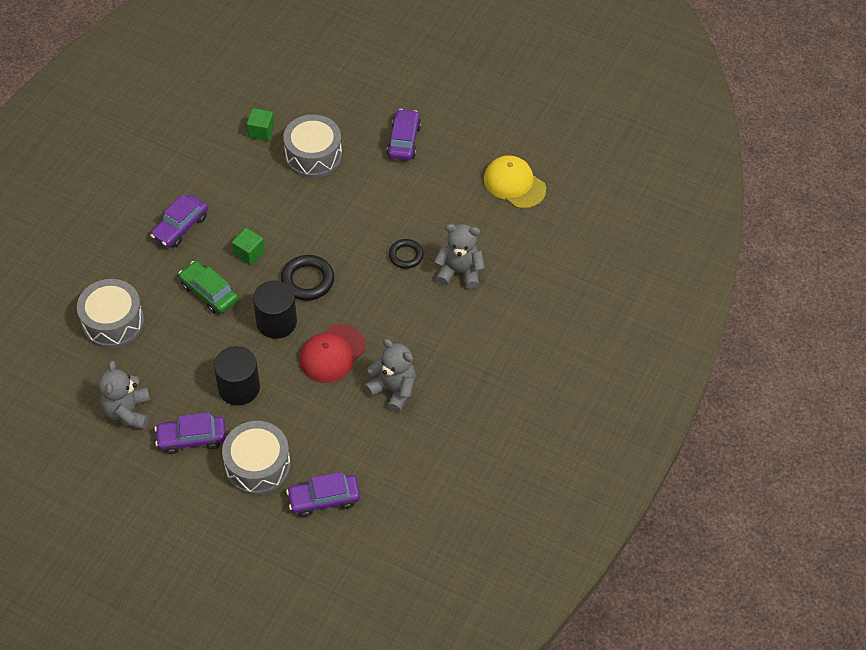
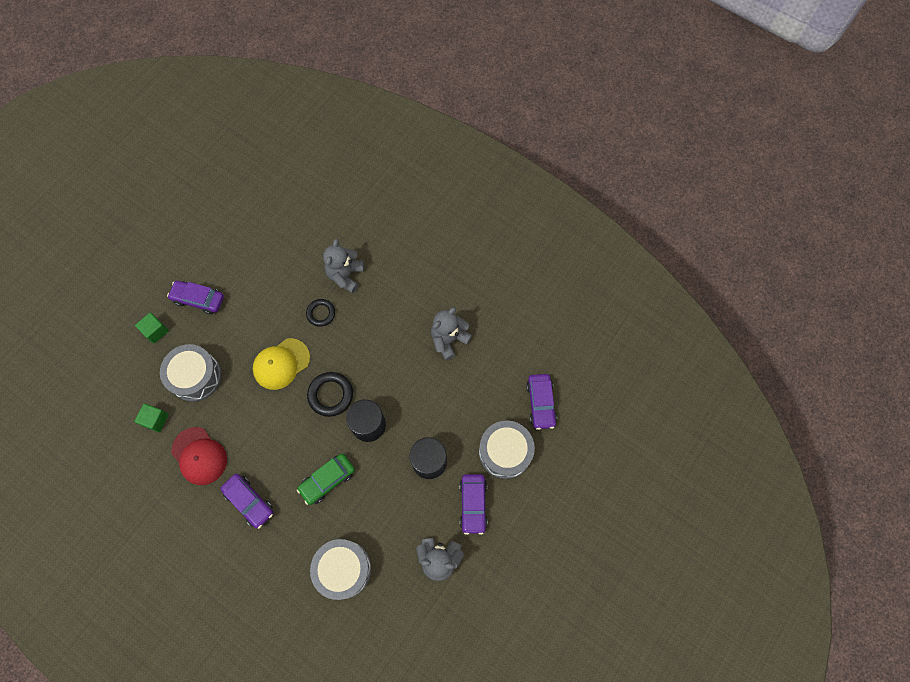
camera: 80 degrees left, 15 degrees up
green cube [232,228,265,265] -> green cube moved to [135,313,169,343]
red cap [299,324,366,383] -> red cap moved to [171,427,227,485]
yellow cap [484,155,546,209] -> yellow cap moved to [253,338,310,390]

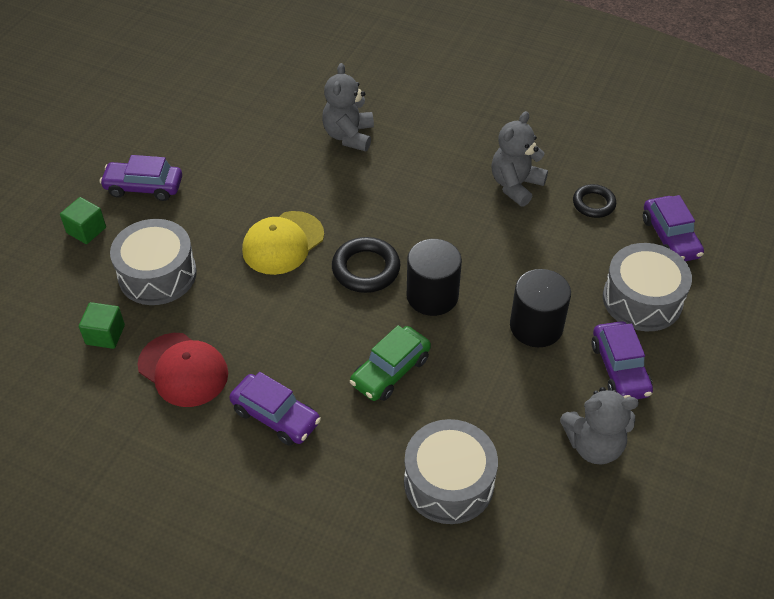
camera: 10 degrees left, 20 degrees down
black ring [306,299,335,327] -> black ring moved to [573,184,616,218]

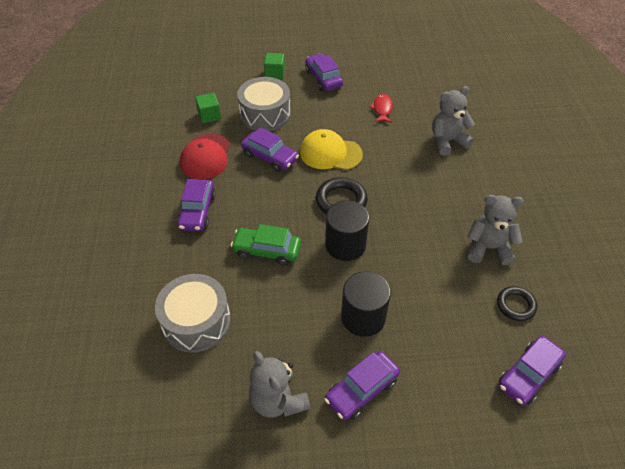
camera: 60 degrees right, 0 degrees up
grey drum [603,243,692,331] -> none
none -> purple car [241,127,299,172]
none -> red fish [369,94,393,123]

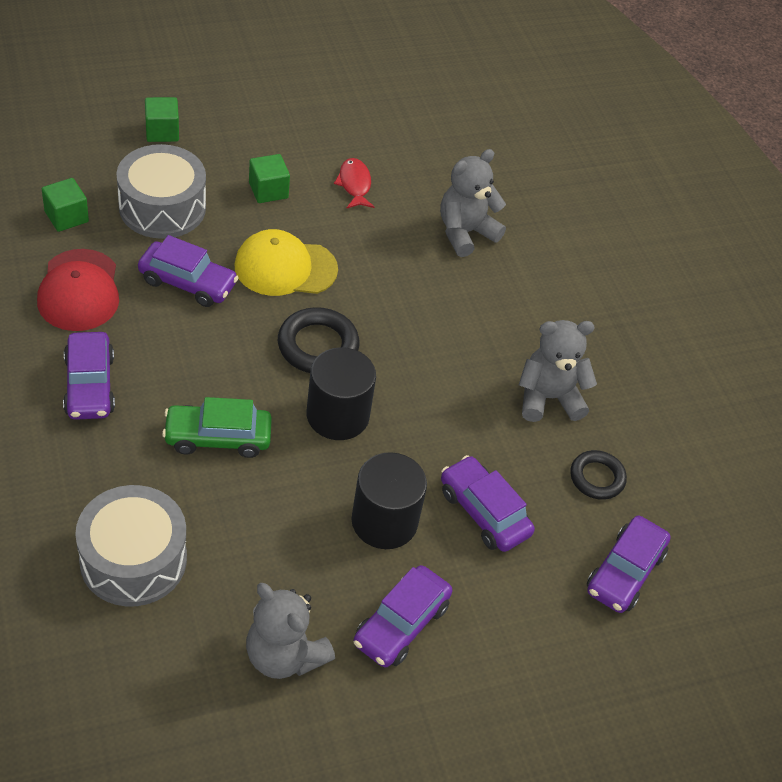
camera: 20 degrees left, 0 degrees up
purple car [305,53,343,91] -> purple car moved to [441,455,535,552]
none -> green cube [249,154,290,203]

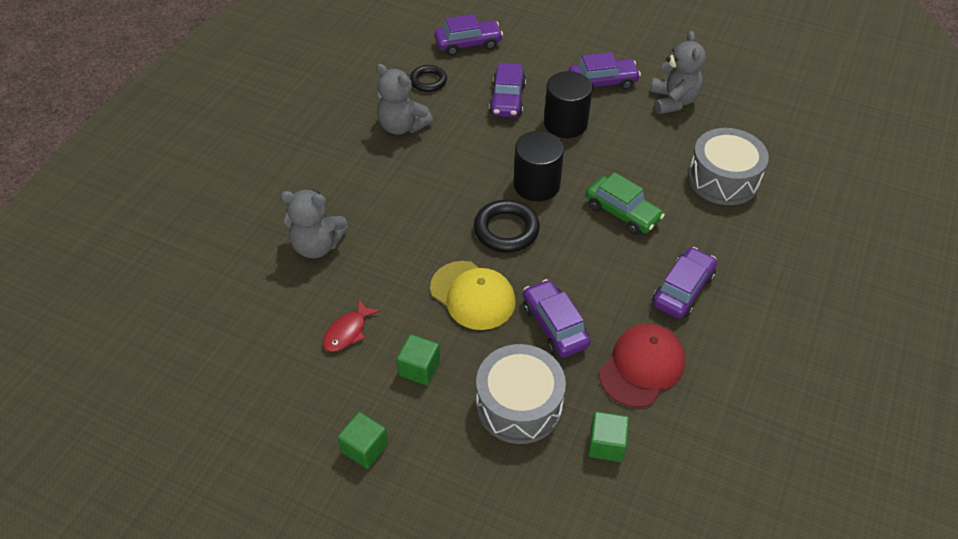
camera: 130 degrees left, 0 degrees up
green cube [145,97,179,142] -> green cube moved to [337,412,388,469]

